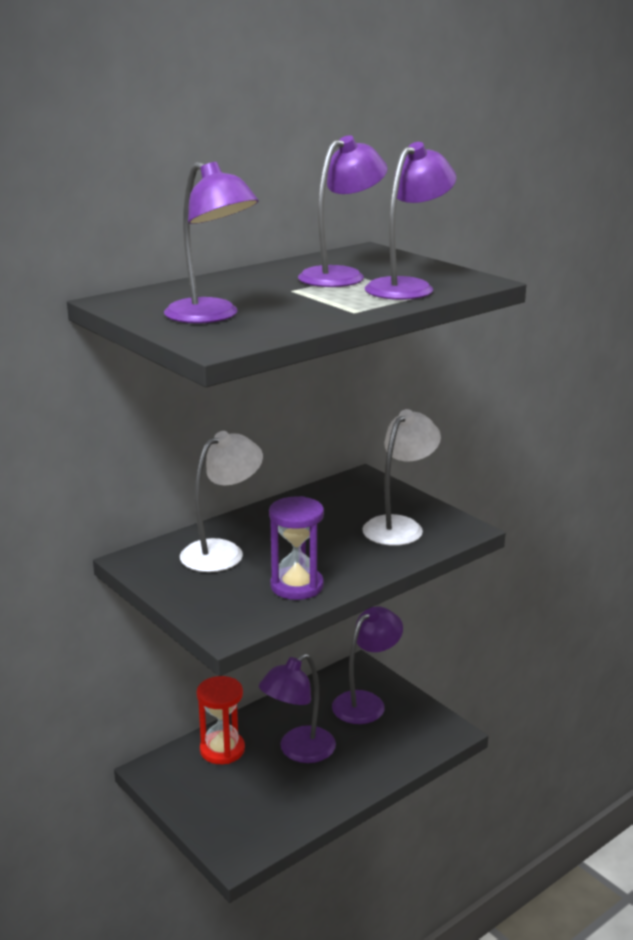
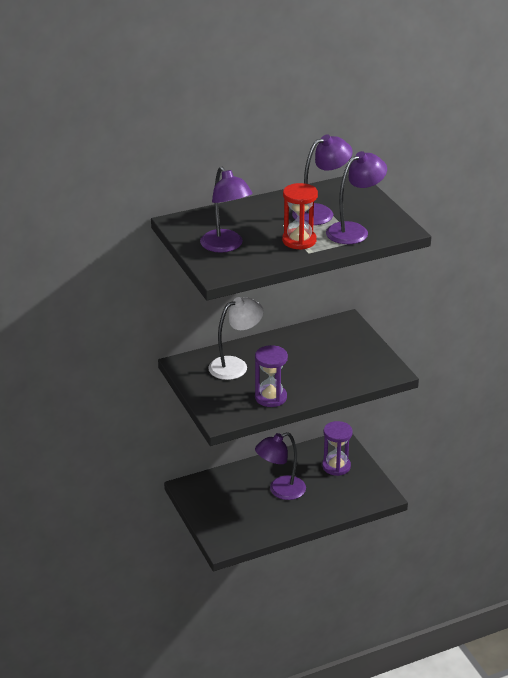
camera: 15 degrees right, 10 degrees up
red hourglass [197,676,245,764] -> red hourglass moved to [282,183,318,250]
purple lamp [332,606,403,724] -> purple hourglass [322,421,353,476]
white lamp [362,409,441,546] -> none

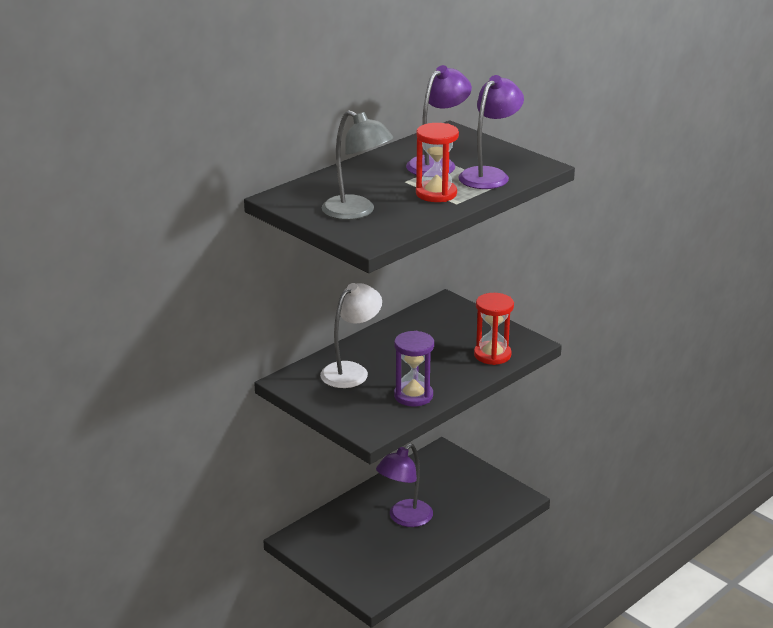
camera: 20 degrees left, 5 degrees down
purple lamp [200,167,253,253] -> grey lamp [322,110,394,220]
purple hourglass [322,421,353,476] -> none
none -> red hourglass [474,293,514,365]

